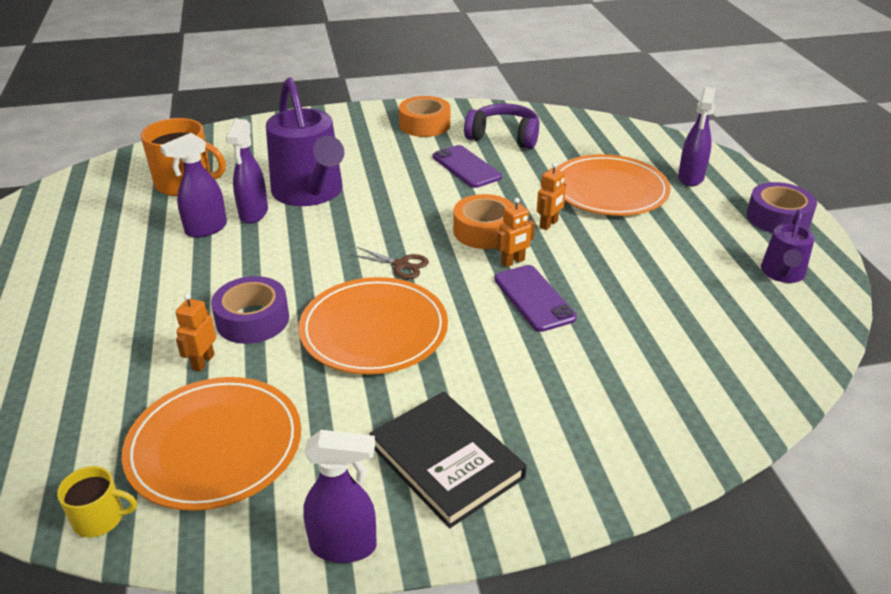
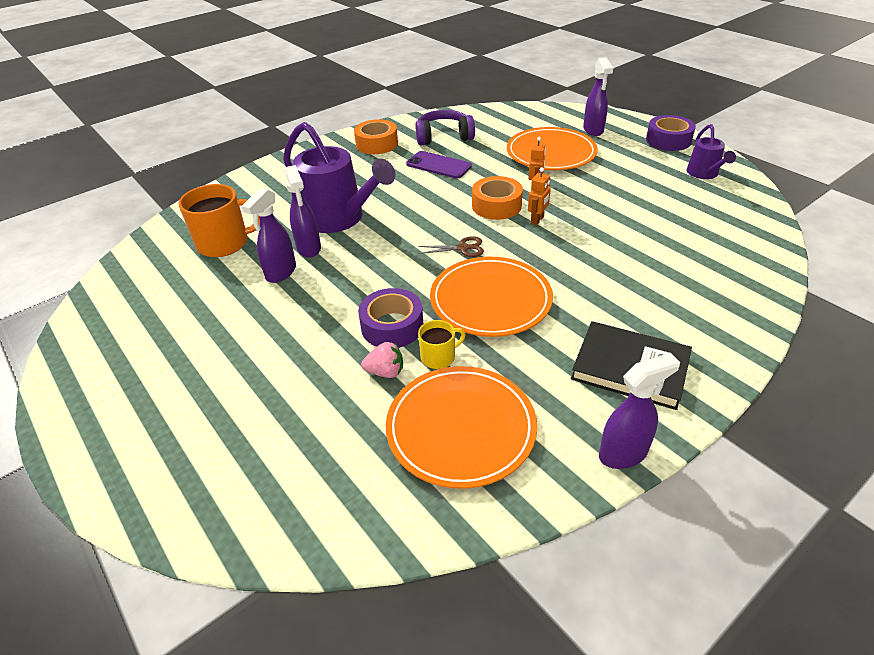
camera: 25 degrees left, 5 degrees up
yellow mug [57,466,137,538] -> yellow mug moved to [418,320,466,369]
orange robot [175,293,216,372] -> pink strawberry [361,342,403,378]
purple phone [494,265,577,332] -> none

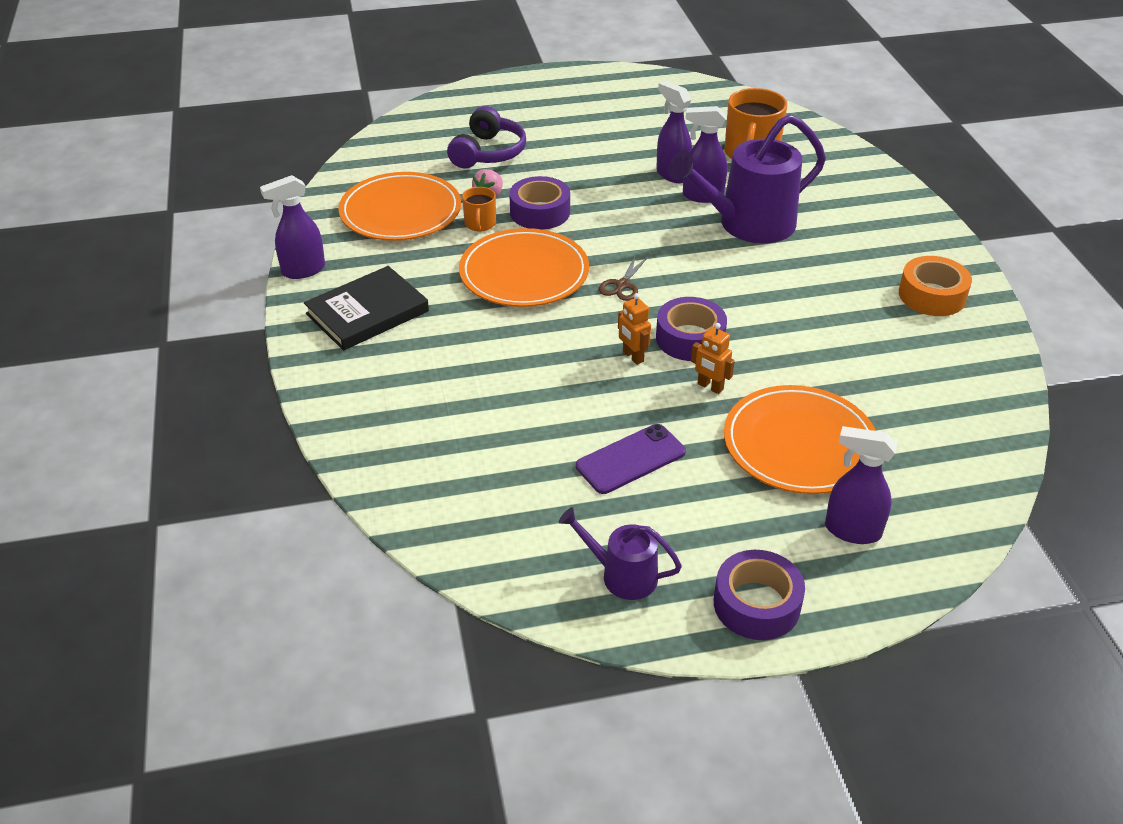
camera: 115 degrees right, 0 degrees up
purple phone [406,151,472,179] -> purple phone moved to [576,424,686,494]
purple headphones [415,110,475,145] -> purple headphones moved to [447,106,526,169]
yellow mug [418,320,466,369] -> orange mug [462,187,496,232]
orange tape [472,176,523,220] -> purple tape [656,297,727,361]
purple spray bottle [599,353,680,469] -> purple spray bottle turned 60 degrees clockwise [260,175,325,279]

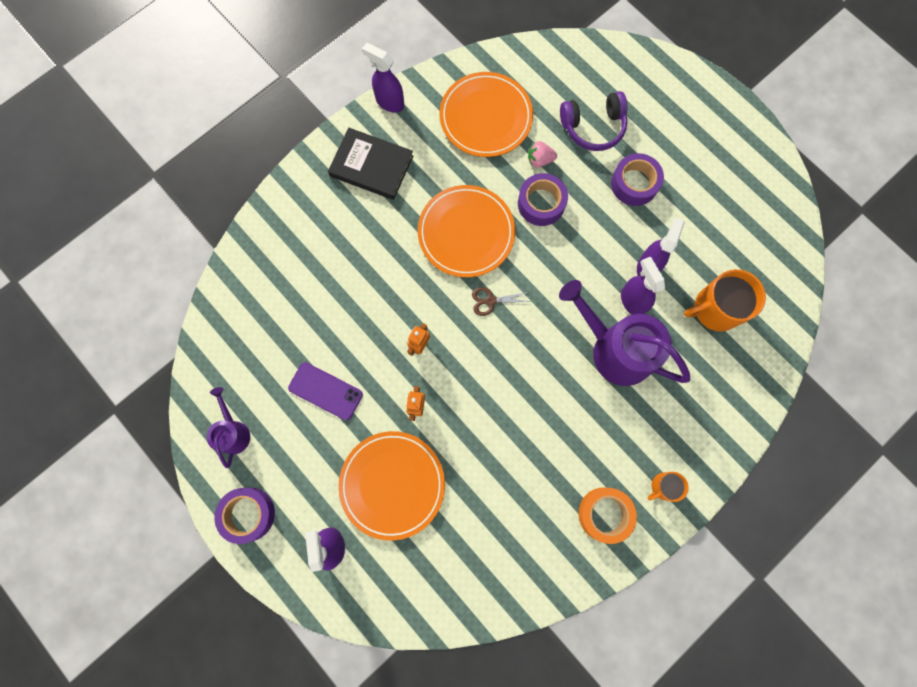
camera: 60 degrees right, 35 degrees up
orange mug [462,187,496,232] -> orange mug moved to [647,472,689,502]
purple tape [656,297,727,361] -> purple tape moved to [611,153,664,206]

